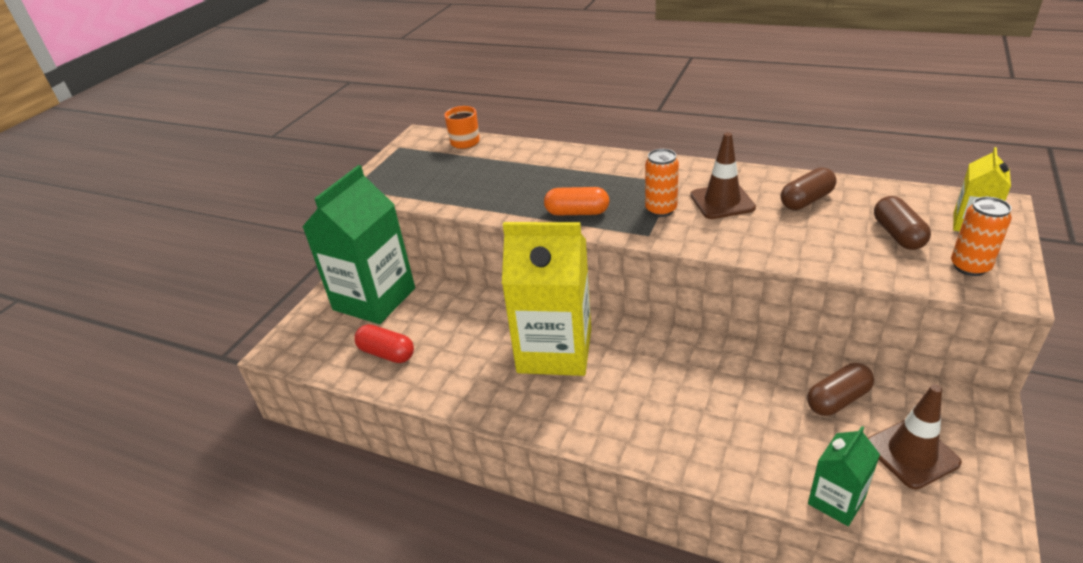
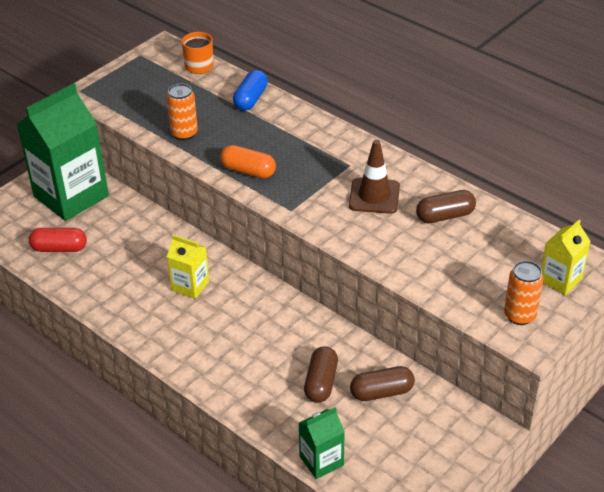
camera: 15 degrees right, 5 degrees up
red capsule [354,324,414,363] -> red capsule turned 45 degrees counterclockwise [29,228,87,252]
yellow carton [502,222,591,376] -> yellow carton [167,235,209,299], size x0.48
orange can [645,149,679,217] -> orange can moved to [167,83,198,140]
brown traffic cone [868,384,962,489] -> none
brown capsule [874,196,931,250] -> brown capsule moved to [304,346,338,403]
none -> blue capsule [233,70,268,111]

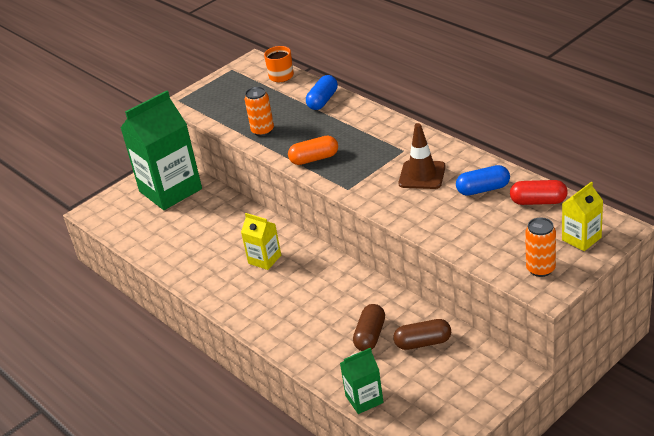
camera: 10 degrees right, 5 degrees down
red capsule [29,228,87,252] -> red capsule moved to [510,180,568,205]
orange capsule [220,145,276,178] -> orange capsule turned 45 degrees counterclockwise [288,136,338,165]
brown capsule [416,190,476,223] -> blue capsule [456,165,510,196]

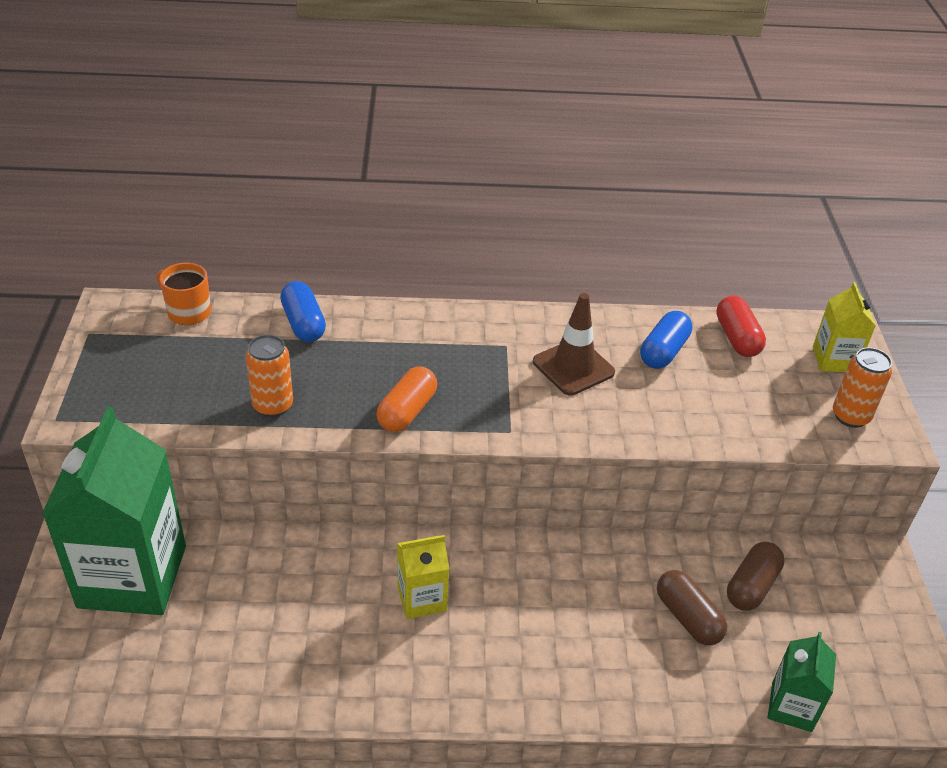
camera: 55 degrees left, 5 degrees up
red capsule [510,180,568,205] -> red capsule turned 60 degrees counterclockwise [716,295,766,357]

